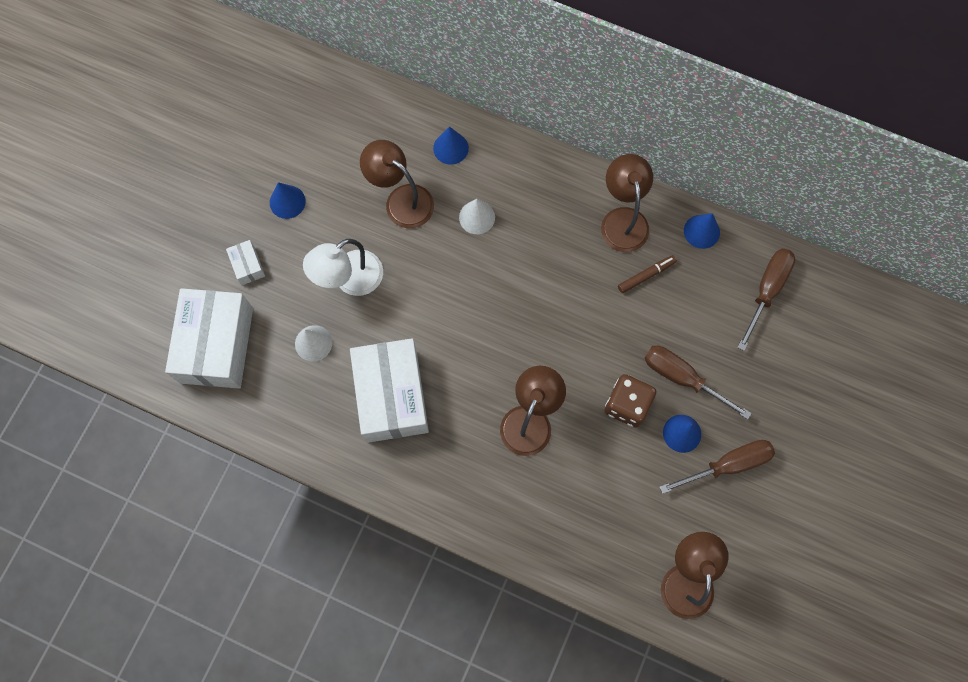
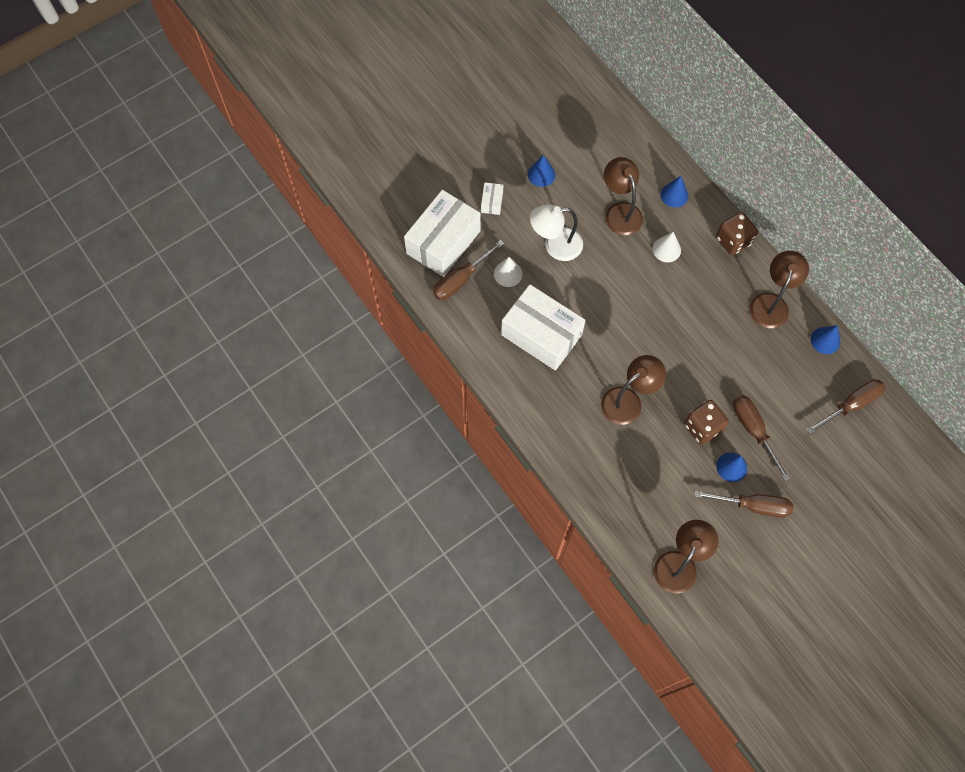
camera: 30 degrees right, 5 degrees down
white box [350,338,429,443] -> white box turned 75 degrees counterclockwise [501,284,586,371]
brown marker [618,255,677,293] -> none
none -> brown screwdriver [433,240,504,300]
none -> brown dice [716,212,758,256]

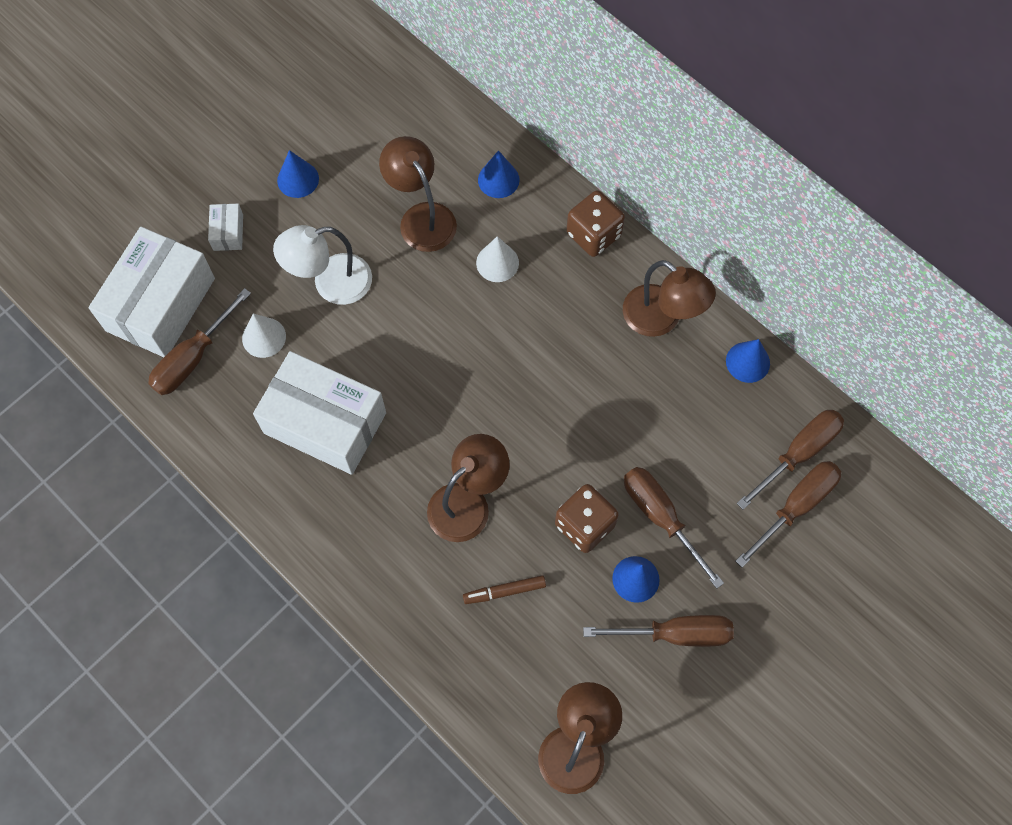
camera: 10 degrees left, 0 degrees up
brown lamp [750,251,809,328] -> brown lamp turned 120 degrees clockwise [623,260,716,337]
none -> brown marker [463,575,546,604]
none -> brown screwdriver [736,461,841,567]

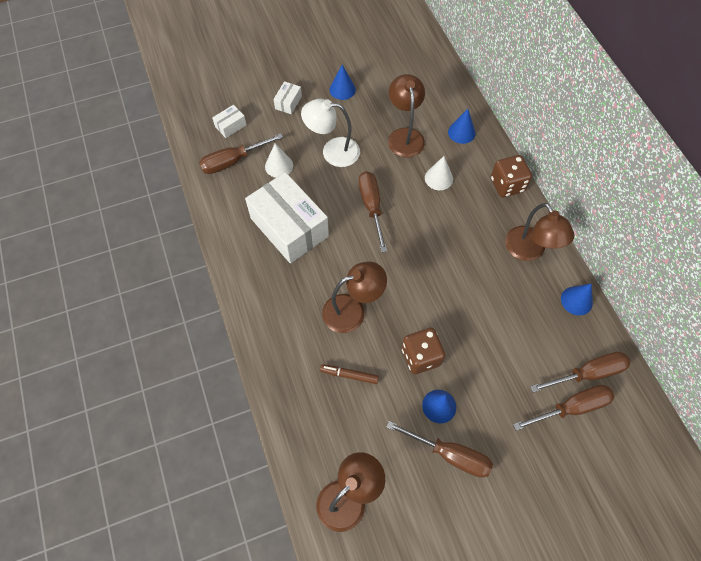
camera: 25 degrees right, 5 degrees down
white box [88,227,215,357] -> white box [212,105,246,138], size x0.42
brown screwdriver [624,467,724,588] -> brown screwdriver moved to [359,171,387,252]

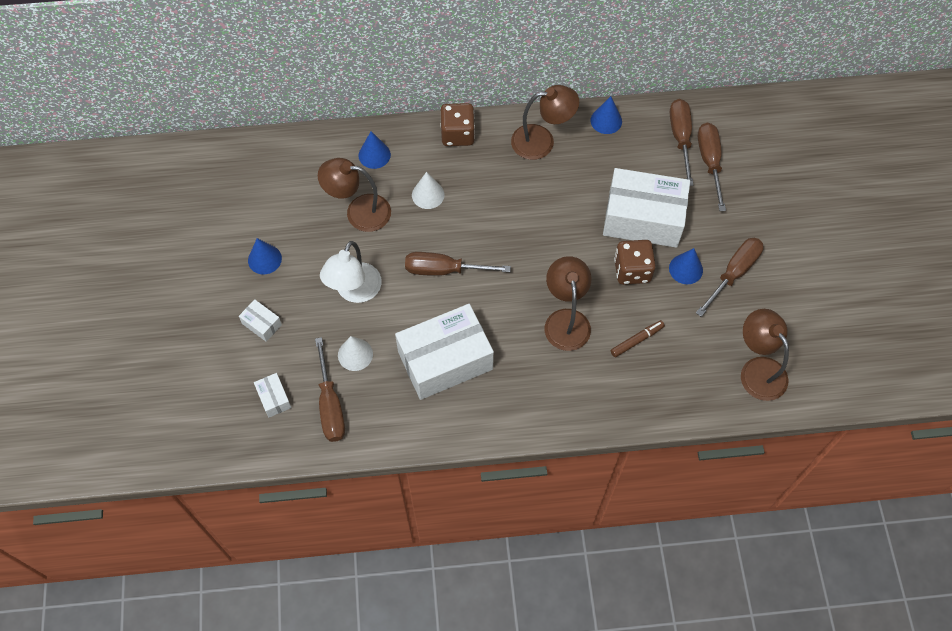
camera: 75 degrees left, 0 degrees up
brown marker [320,364,379,384] -> brown marker turned 150 degrees counterclockwise [611,320,665,357]
none -> white box [603,168,690,248]

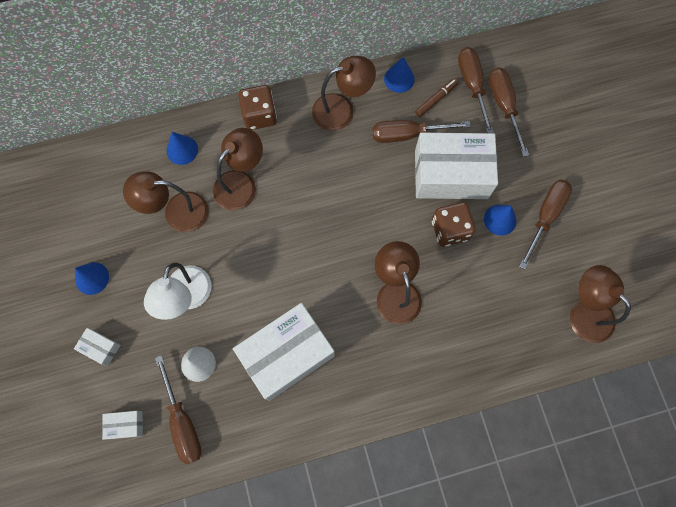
camera: 10 degrees left, 10 degrees up
white box [254,373,292,417] -> white box turned 60 degrees counterclockwise [102,411,143,440]
brown screwdriver [405,252,511,276] -> brown screwdriver moved to [373,120,471,143]
white cone [412,172,445,209] -> brown lamp [213,128,263,210]
brown marker [611,320,665,357] -> brown marker moved to [415,78,458,117]

